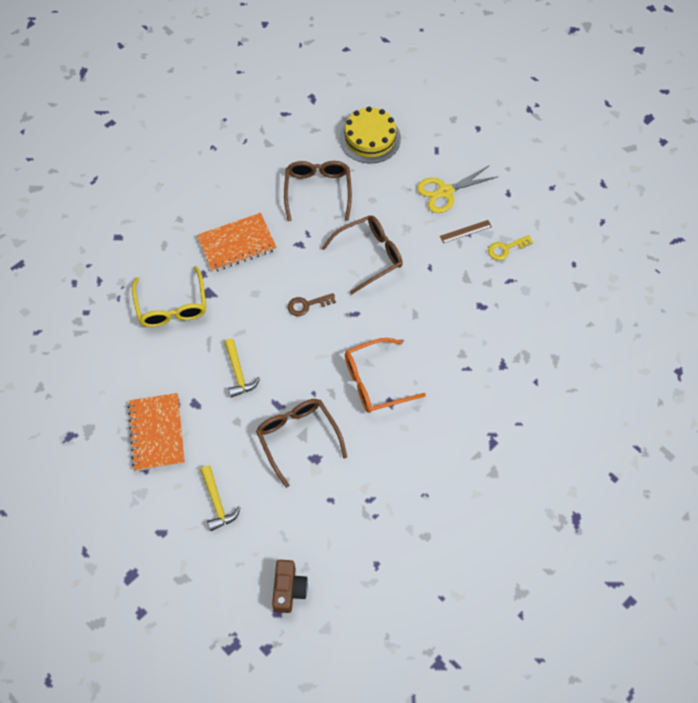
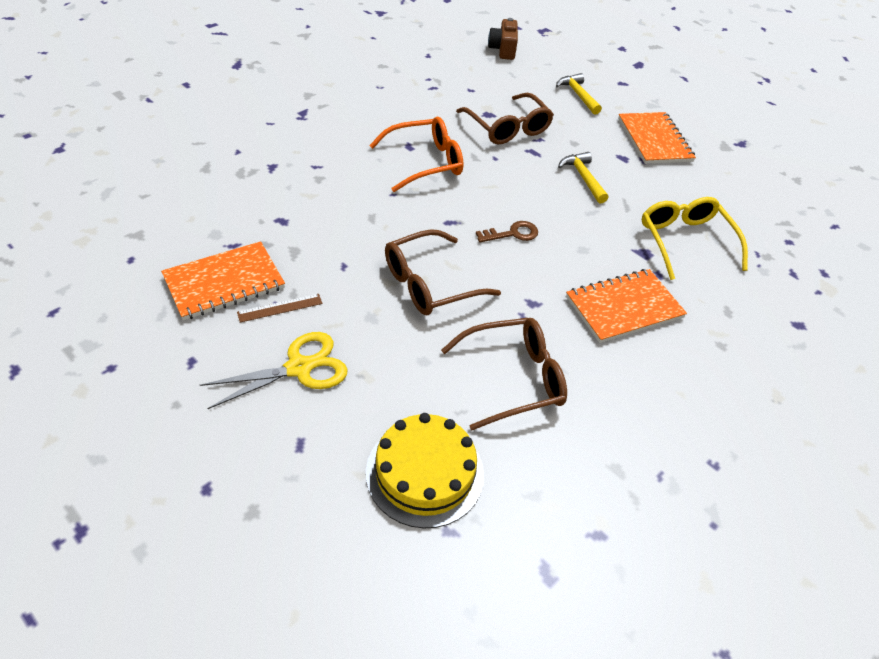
camera: 175 degrees right, 15 degrees down
brown glasses [284,161,352,221] -> brown glasses turned 105 degrees counterclockwise [441,318,567,431]
yellow key [488,235,533,260] -> orange notebook [161,241,285,320]

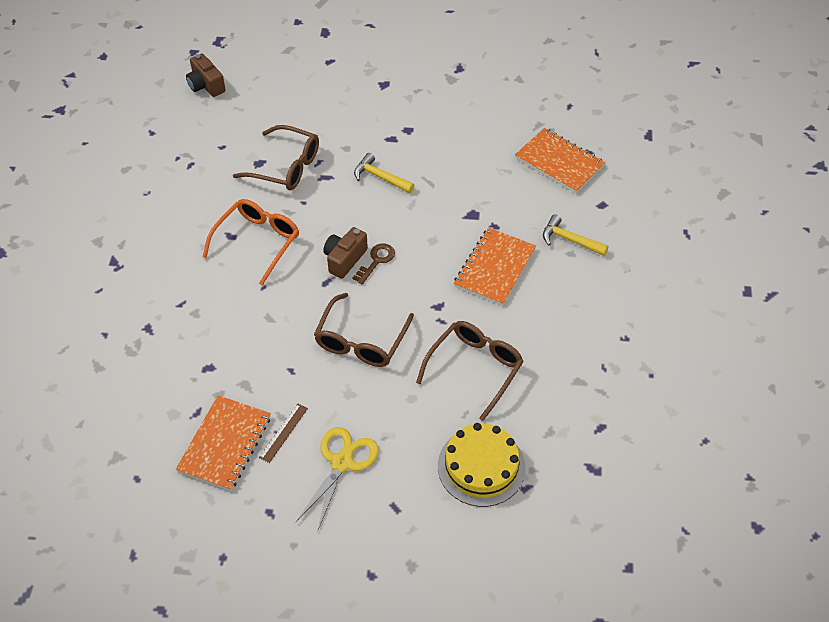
camera: 35 degrees left, 5 degrees up
yellow hammer [556,73,602,115] -> yellow hammer moved to [543,214,609,256]
orange notebook [618,112,696,164] -> orange notebook moved to [515,128,605,193]
yellow glasses [642,197,748,280] -> none
none -> brown camera [323,227,368,279]

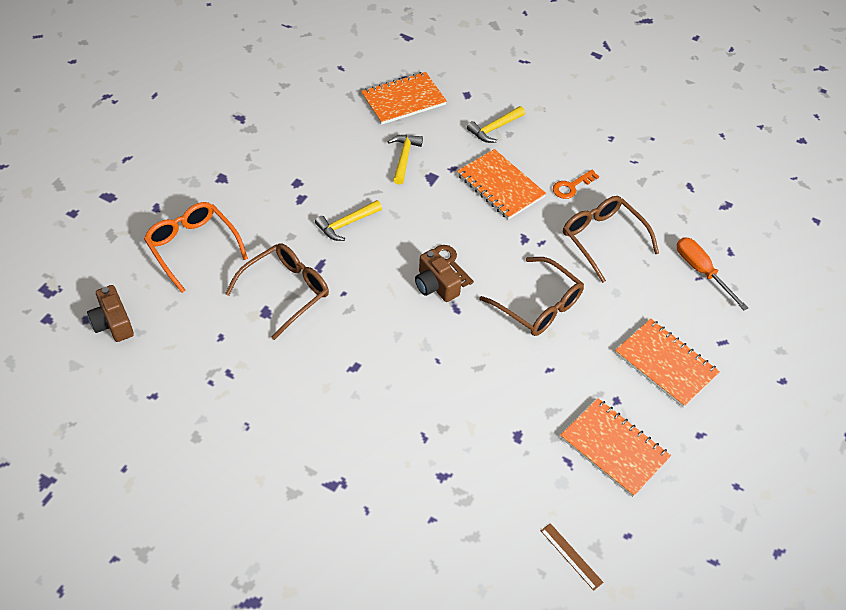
camera: 70 degrees left, 0 degrees up
brown camera [186,53,226,97] -> brown camera turned 75 degrees clockwise [87,285,134,342]
orange glasses [203,199,299,286] -> orange glasses moved to [144,202,248,293]
brown ruler [259,404,308,463] -> brown ruler moved to [541,523,604,591]
yellow scissors [296,427,379,532] -> orange notebook [615,319,720,408]
yellow cake [438,423,525,507] -> orange screwdriver [677,237,748,310]
none -> yellow hammer [387,135,423,185]
none -> orange key [553,170,599,199]

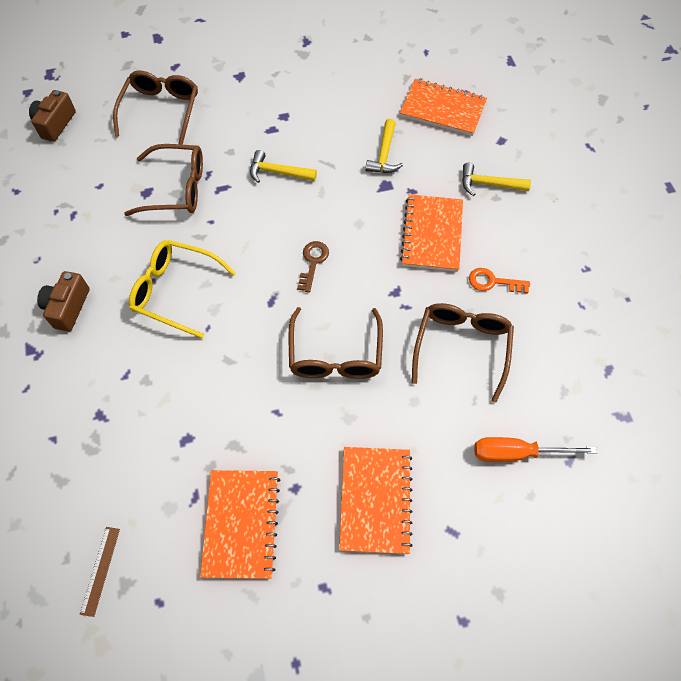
camera: 50 degrees right, 10 degrees up
orange glasses [144,202,248,293] -> brown glasses [113,71,198,145]
yellow hammer [387,135,423,185] -> yellow hammer turned 135 degrees clockwise [365,119,403,173]
brown camera [415,249,462,302] -> brown camera moved to [37,271,90,331]
orange screwdriver [677,237,748,310] -> orange screwdriver turned 105 degrees counterclockwise [474,437,597,462]
none -> yellow glasses [129,240,236,338]

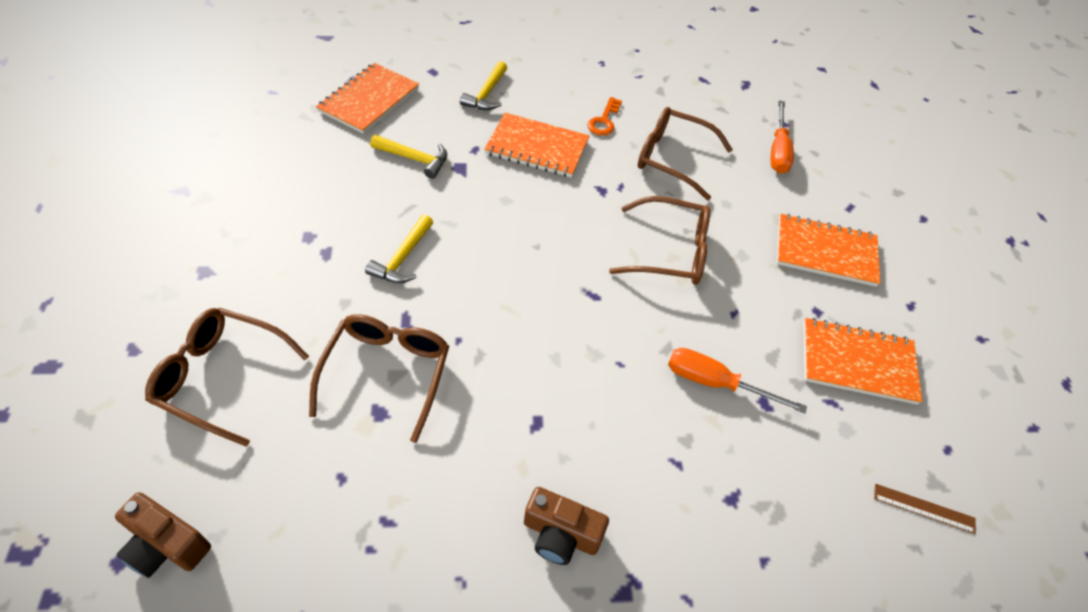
camera: 85 degrees left, 10 degrees down
yellow glasses [129,240,236,338] -> none
brown key [297,241,329,293] -> none
none -> orange screwdriver [668,348,807,414]

